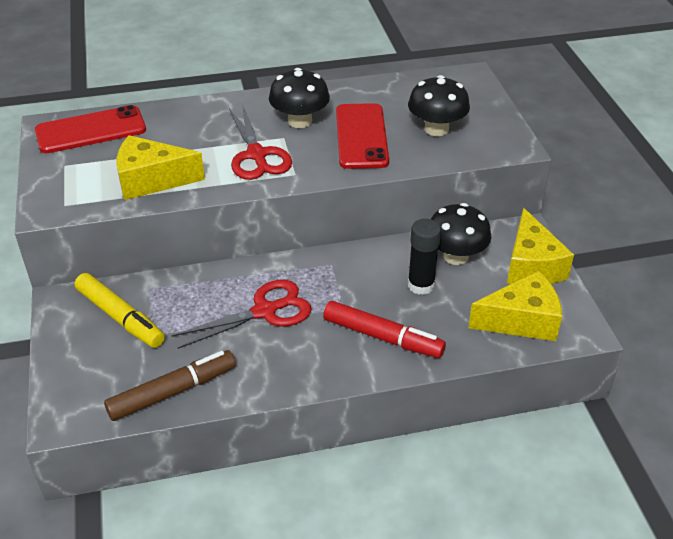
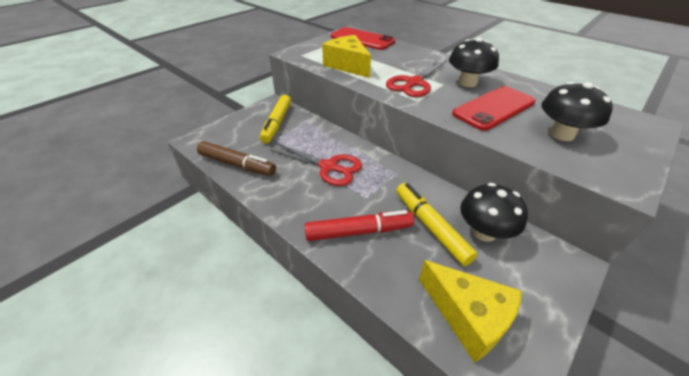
camera: 55 degrees right, 0 degrees up
red marker [323,301,446,358] -> red marker turned 90 degrees counterclockwise [305,210,414,241]
black glue stick [408,219,441,295] -> yellow marker [396,183,478,266]
yellow cheese [507,208,574,284] -> none

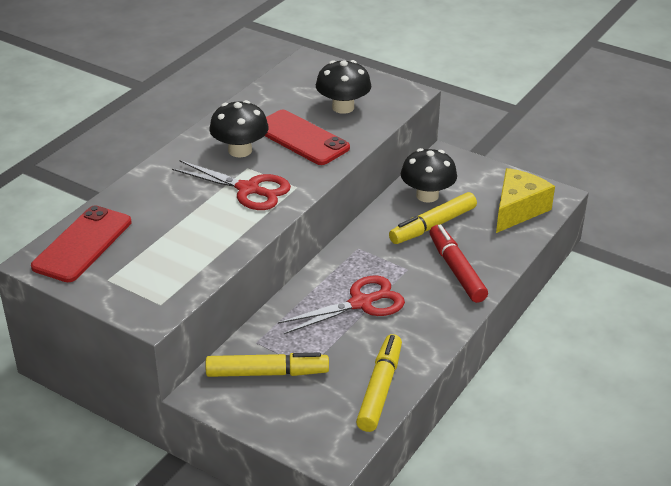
camera: 100 degrees left, 5 degrees down
brown marker [197,141,276,176] -> yellow marker [356,334,402,432]
red scissors [270,143,362,186] -> red scissors turned 45 degrees clockwise [278,276,405,334]
yellow cheese [322,35,371,78] -> none

